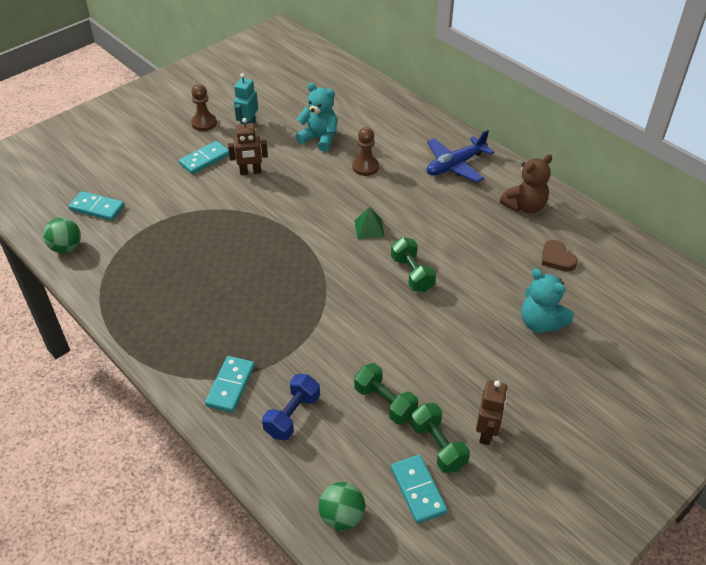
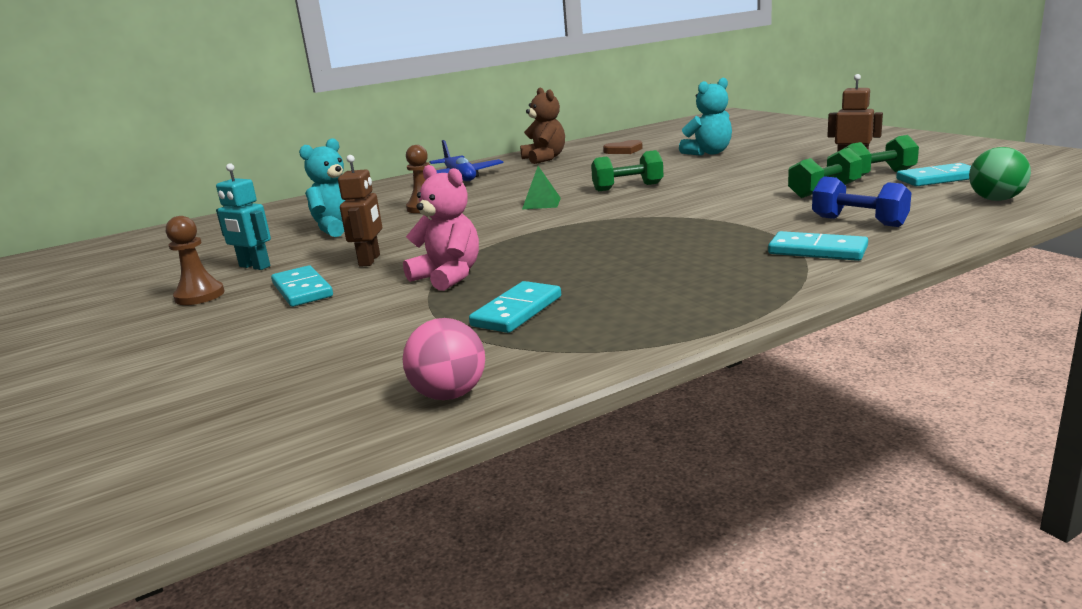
camera: 75 degrees left, 25 degrees down
green ball [43,218,81,253] -> pink ball [403,318,485,400]
turquoise domino [68,191,125,221] -> turquoise domino moved to [469,281,561,333]
none -> pink teddy bear [403,165,479,291]

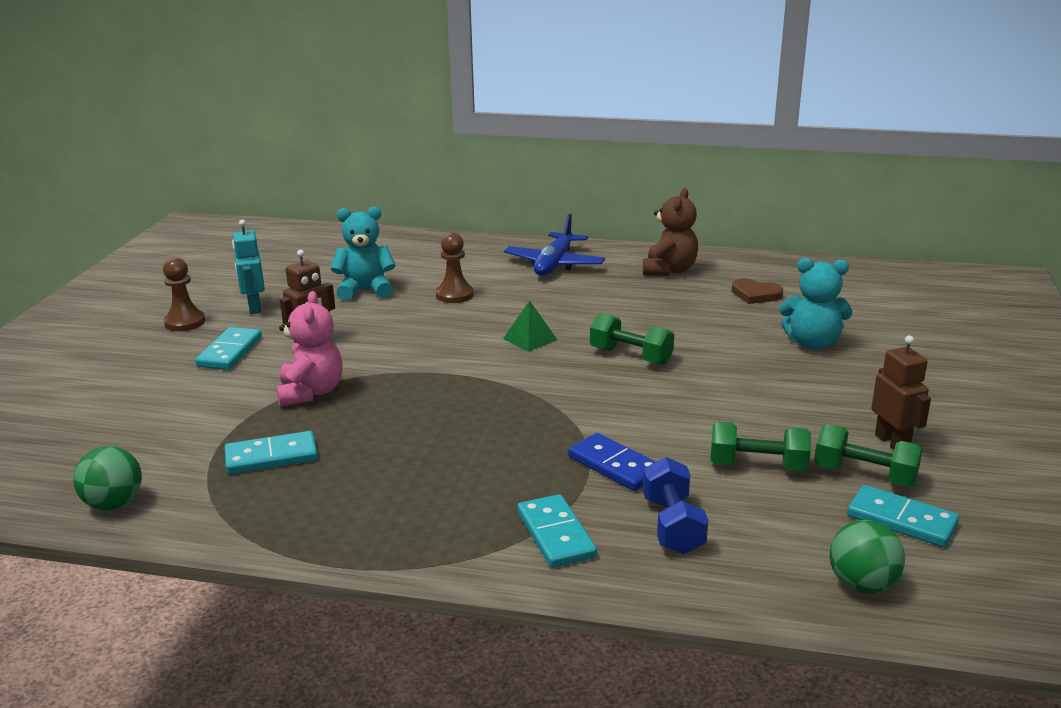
camera: 40 degrees right, 5 degrees up
pink ball [403,318,485,400] -> green ball [73,446,142,510]
none -> blue domino [568,433,656,491]

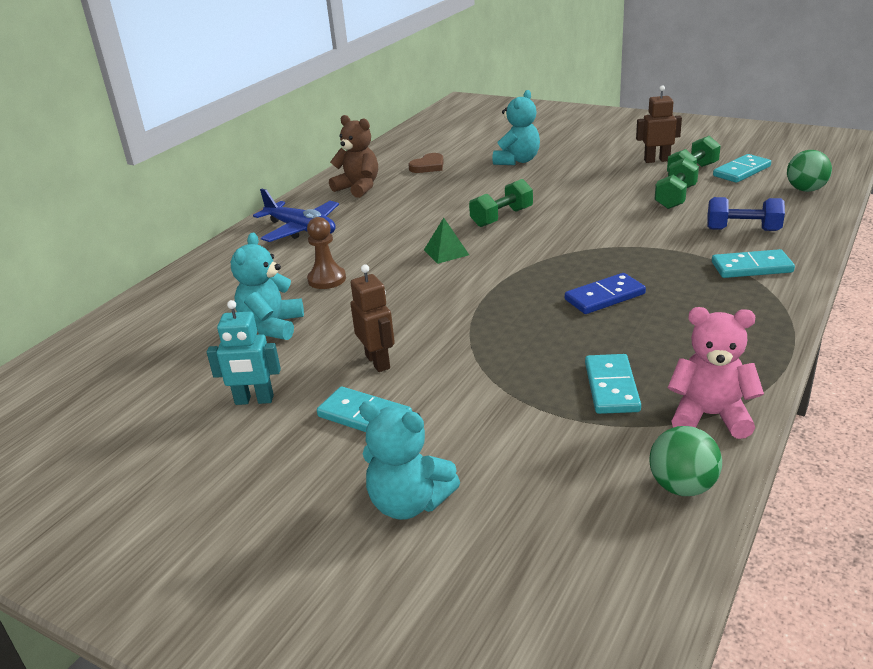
camera: 70 degrees left, 5 degrees up
brown pawn [163,257,205,331] -> none
pink teddy bear [276,291,343,406] -> pink teddy bear moved to [668,307,764,439]
blue domino [568,433,656,491] -> blue domino moved to [565,273,646,314]
none -> turquoise teddy bear [359,401,460,520]

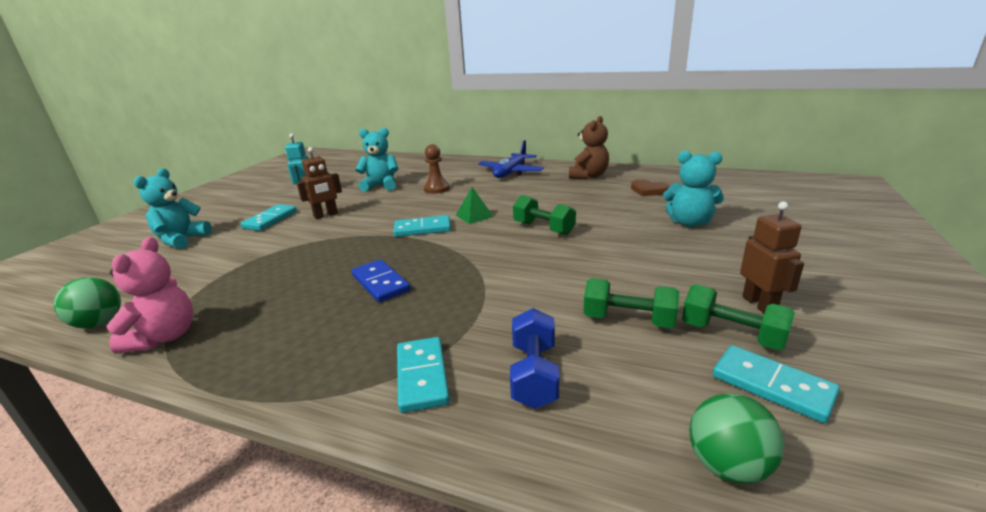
camera: 80 degrees right, 5 degrees down
turquoise domino [585,354,641,414] -> turquoise domino moved to [393,215,451,237]

